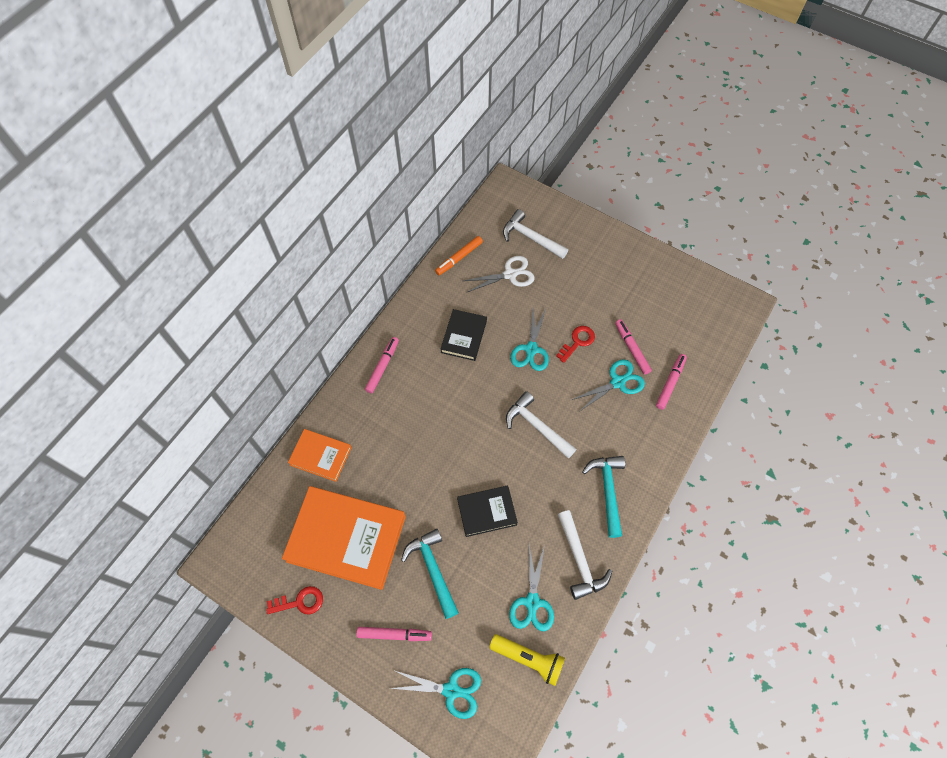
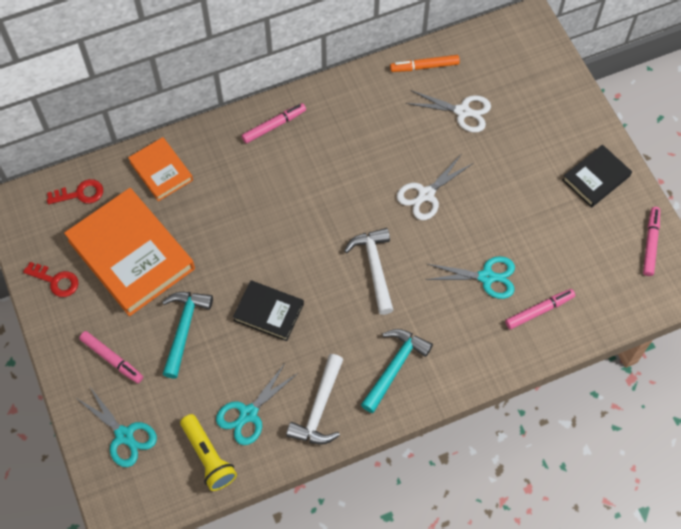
camera: 35 degrees right, 0 degrees up
black book [441,309,487,361] -> black book moved to [562,145,632,208]
white hammer [503,209,568,259] -> none
turquoise scissors [510,309,549,371] -> white scissors [397,155,474,220]
red key [556,326,595,363] -> red key moved to [47,179,103,204]
pink marker [615,319,652,375] -> pink marker moved to [643,207,660,276]

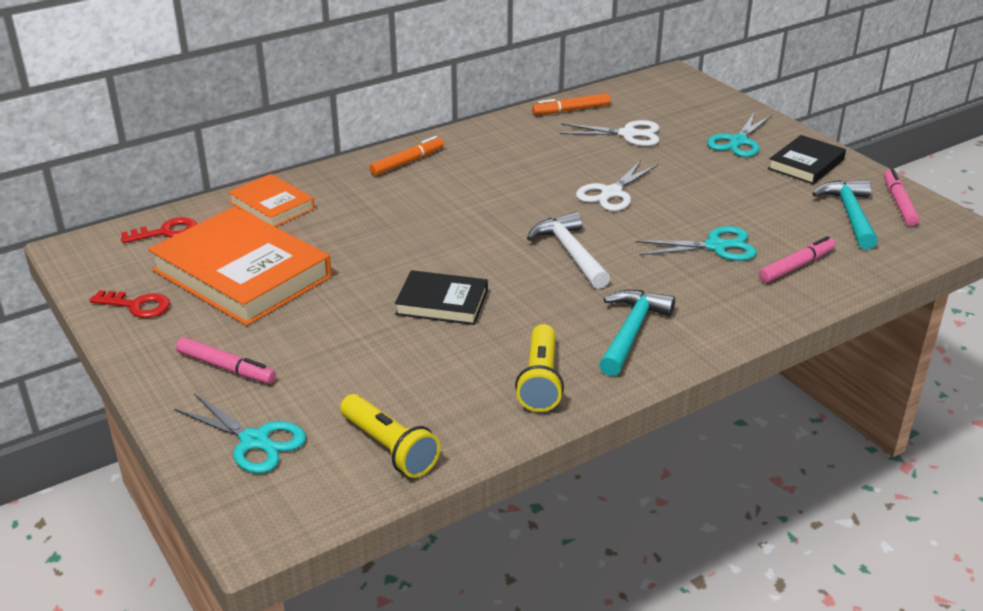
camera: 10 degrees left, 30 degrees down
turquoise hammer [162,292,213,379] -> turquoise hammer moved to [812,180,878,249]
turquoise scissors [216,362,298,445] -> turquoise scissors moved to [707,113,772,157]
pink marker [241,103,306,143] -> orange marker [370,136,444,176]
white hammer [286,354,343,445] -> yellow flashlight [515,324,564,412]

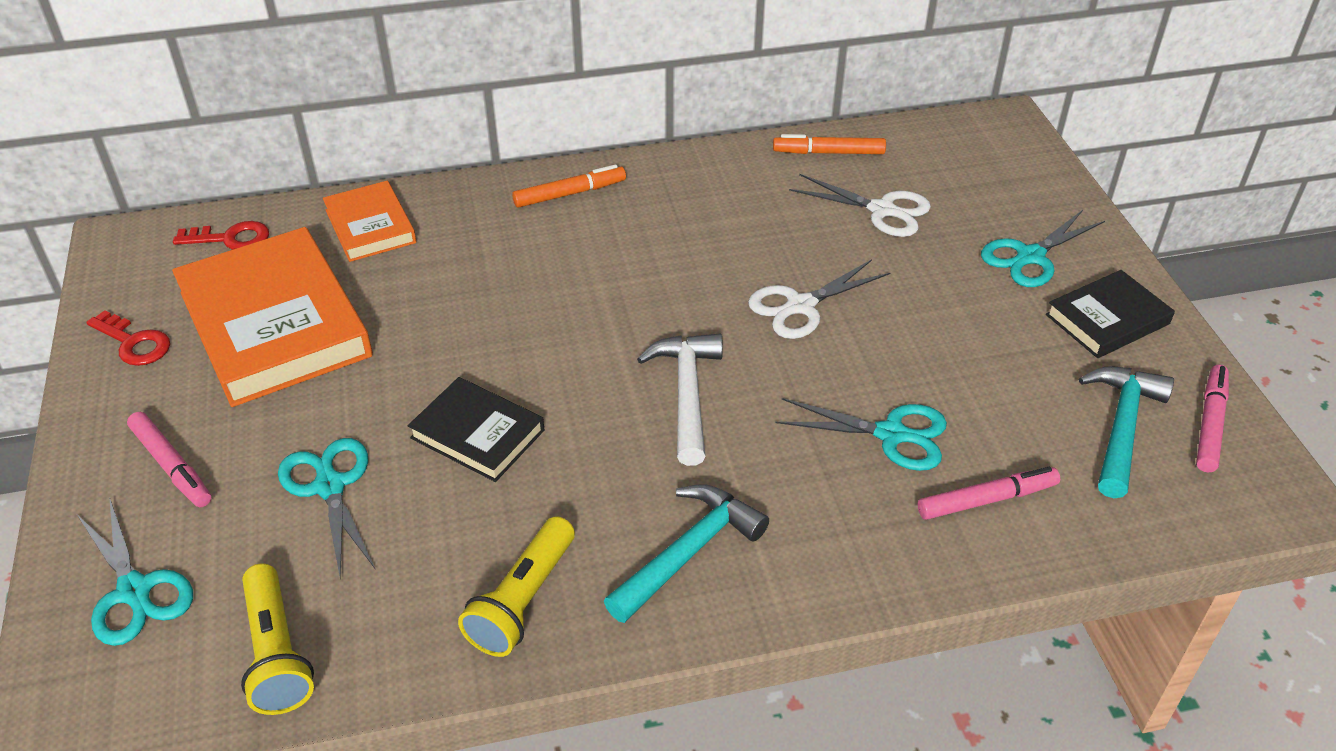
camera: 20 degrees right, 10 degrees up
none -> turquoise scissors [278,438,376,578]

